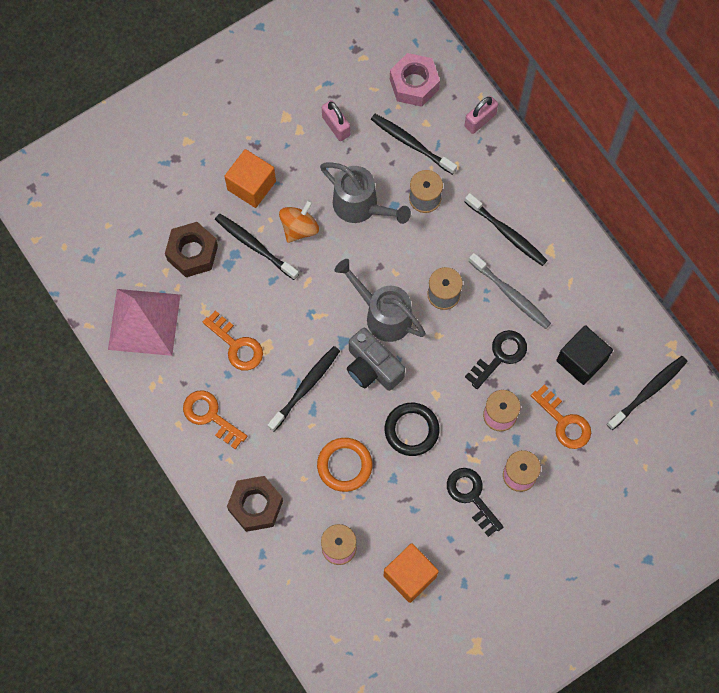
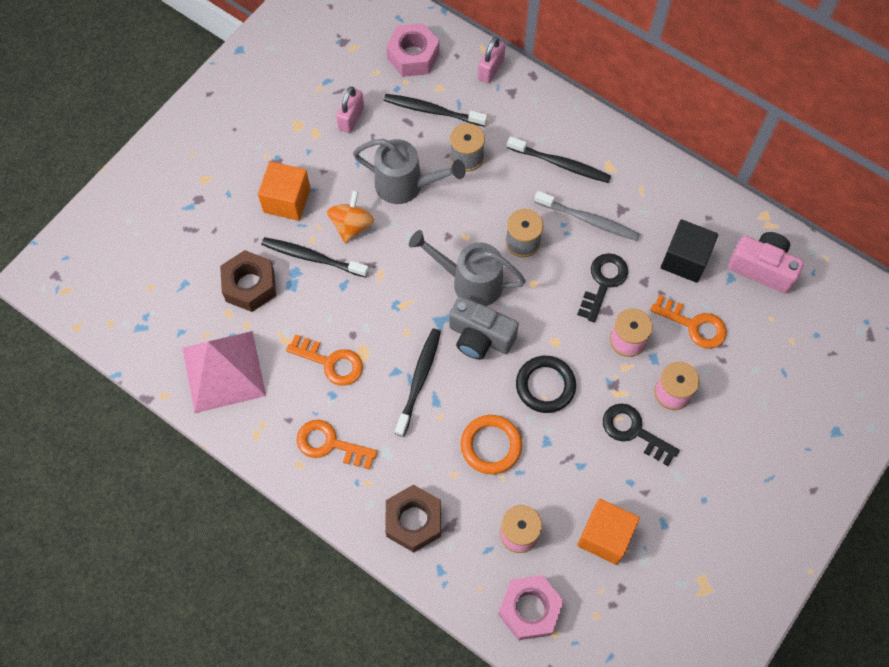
camera: 20 degrees left, 5 degrees down
pink padlock [322,100,350,141] -> pink padlock turned 75 degrees clockwise [336,86,364,133]
black toothbrush [607,356,688,430] -> pink camera [728,232,804,294]
none -> pink nut [498,575,564,640]

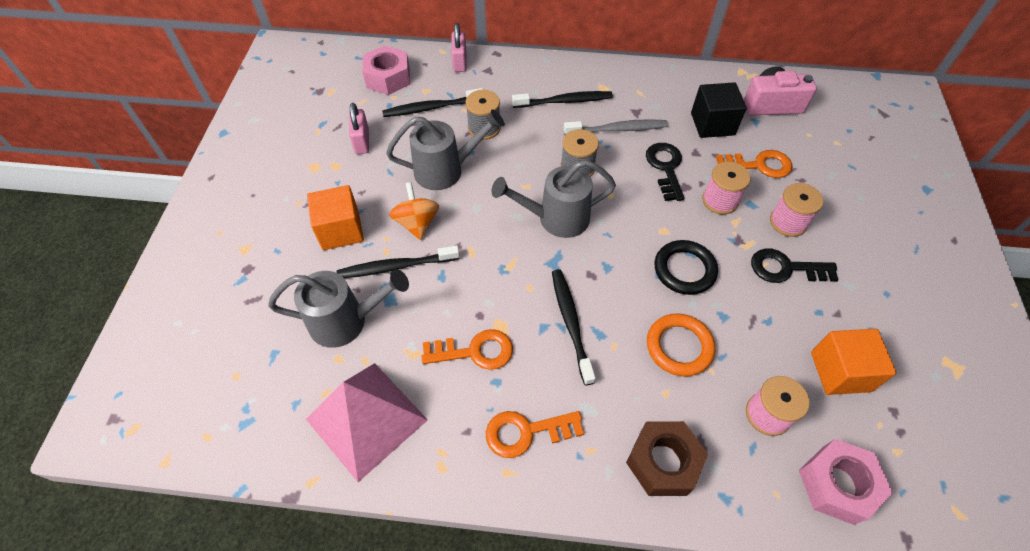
camera: 30 degrees left, 10 degrees down
brown nut [220,250,276,312] -> grey watering can [268,269,409,348]
grey camera [449,296,519,360] -> none

